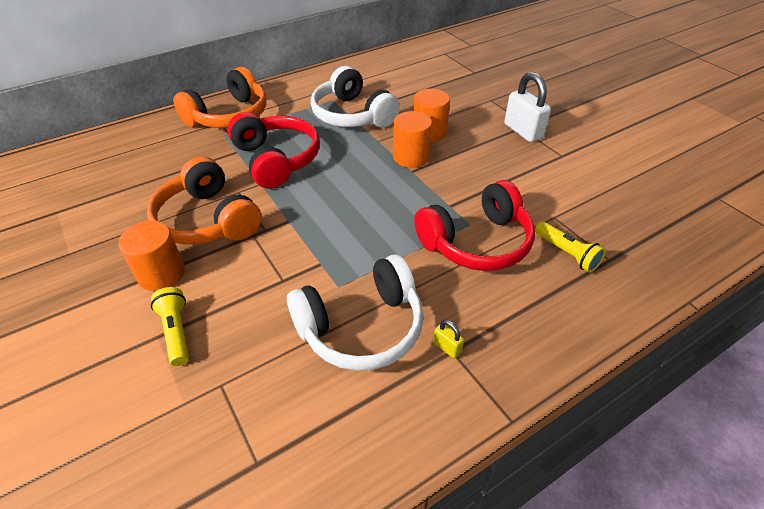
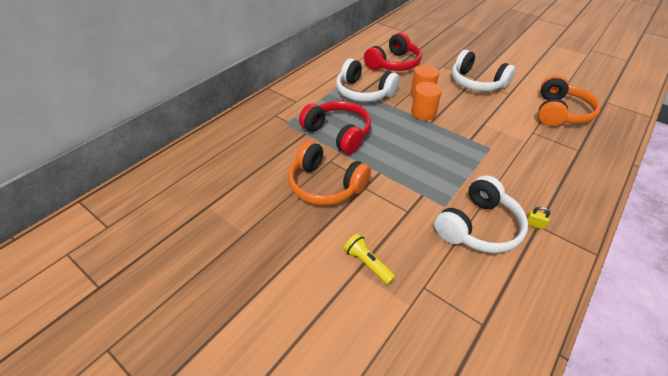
camera: 20 degrees left, 0 degrees up
orange cylinder [118,221,185,291] -> none
orange headphones [173,67,267,128] -> orange headphones moved to [538,75,601,126]
red headphones [414,180,535,271] -> red headphones moved to [364,32,422,71]
white padlock [504,72,551,142] -> white headphones [452,50,516,91]
yellow flashlight [535,221,606,273] -> none

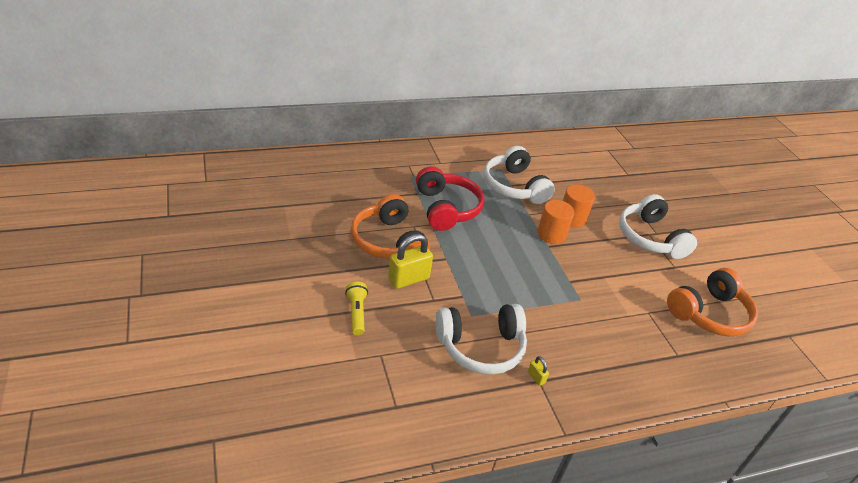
camera: 30 degrees right, 5 degrees down
red headphones [364,32,422,71] -> none
none -> yellow padlock [388,234,433,289]

